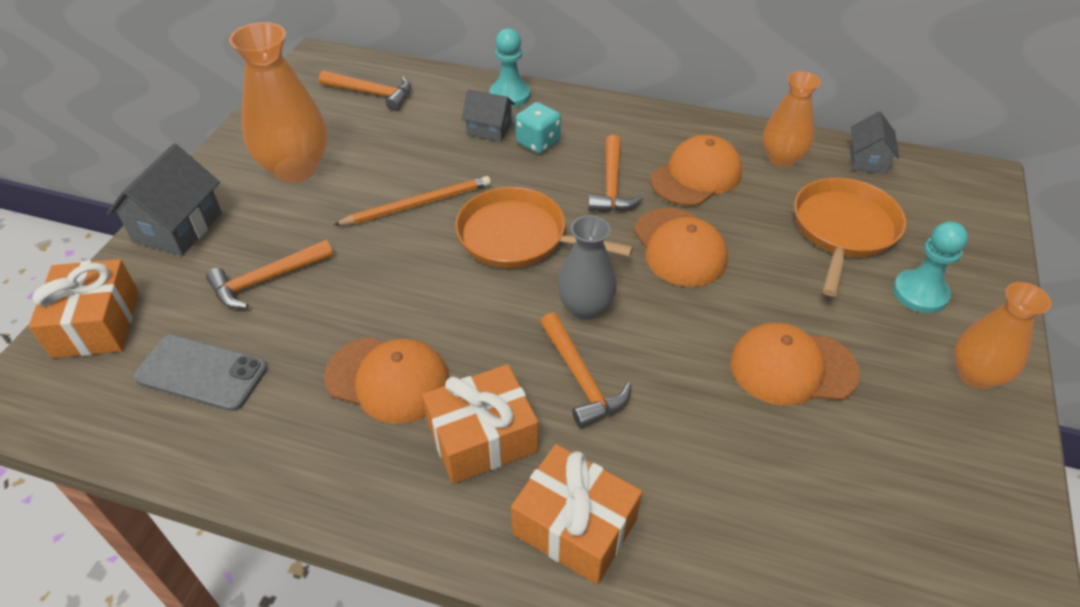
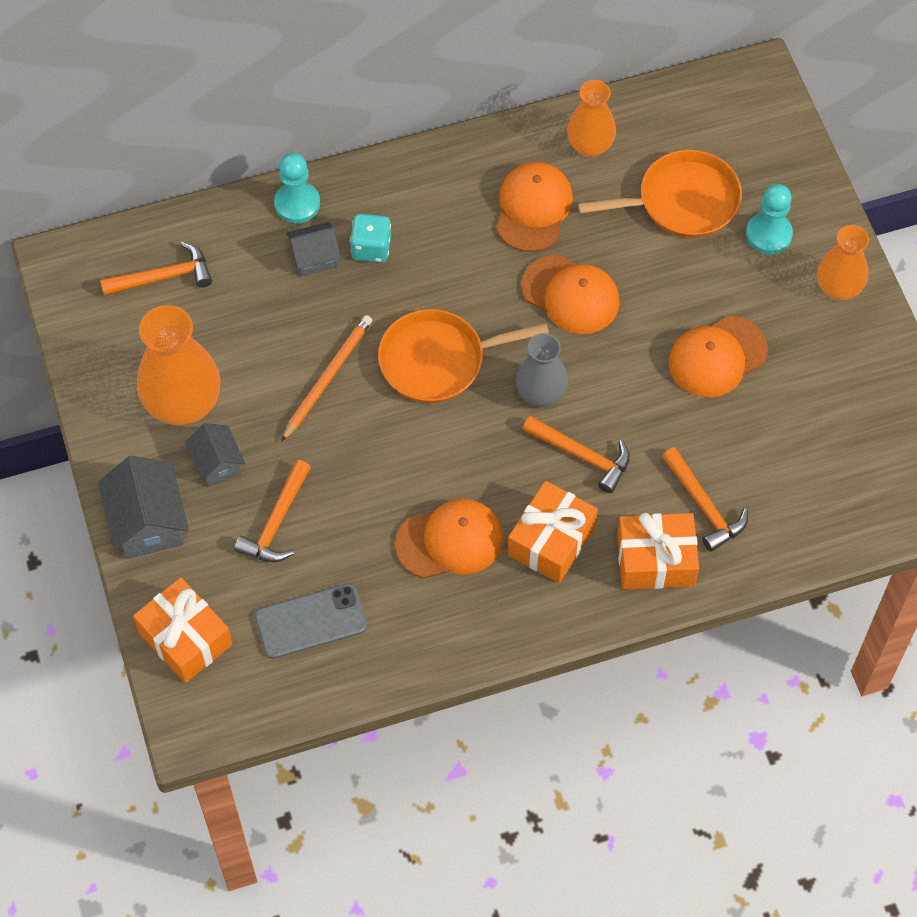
camera: 35 degrees left, 15 degrees up
orange hammer [588,135,644,211] -> orange hammer moved to [662,447,748,552]
orange pan [794,178,906,296] -> orange pan turned 90 degrees clockwise [578,150,742,238]
grey house [850,111,899,174] -> grey house moved to [185,423,245,487]

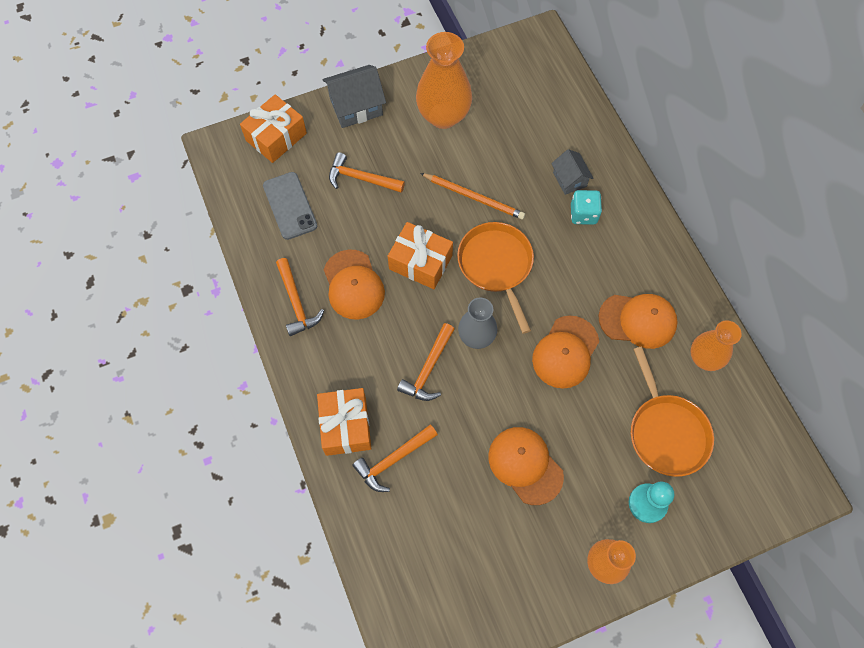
camera: 85 degrees right, 5 degrees up
orange hammer [100,242,212,296] -> orange hammer moved to [276,258,324,336]
grey house [185,423,245,487] -> none
turquoise pawn [274,153,320,223] -> none
orange gift [508,481,598,583] -> orange gift moved to [388,222,453,289]

